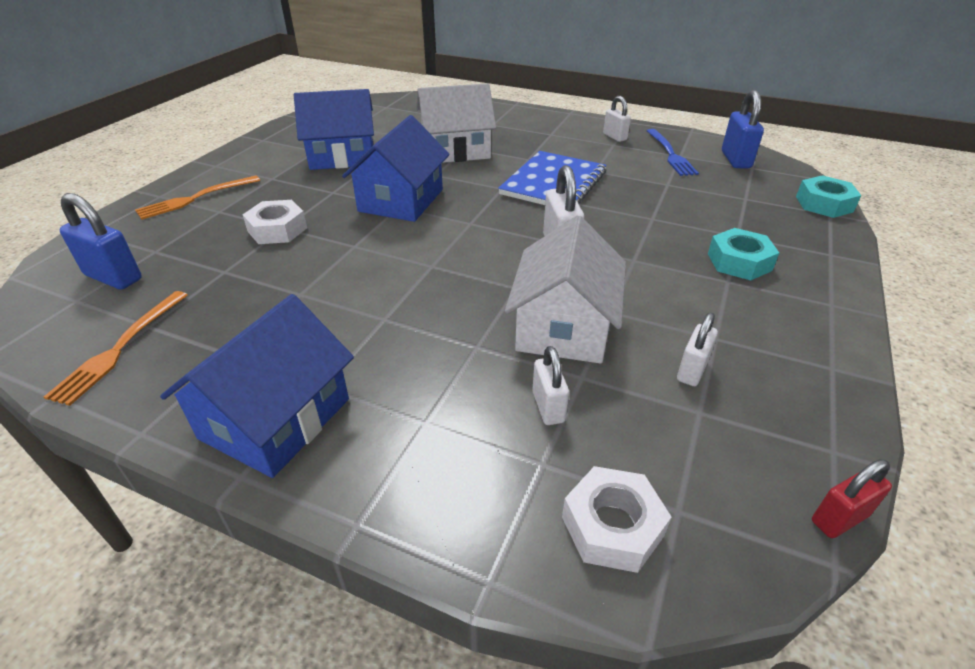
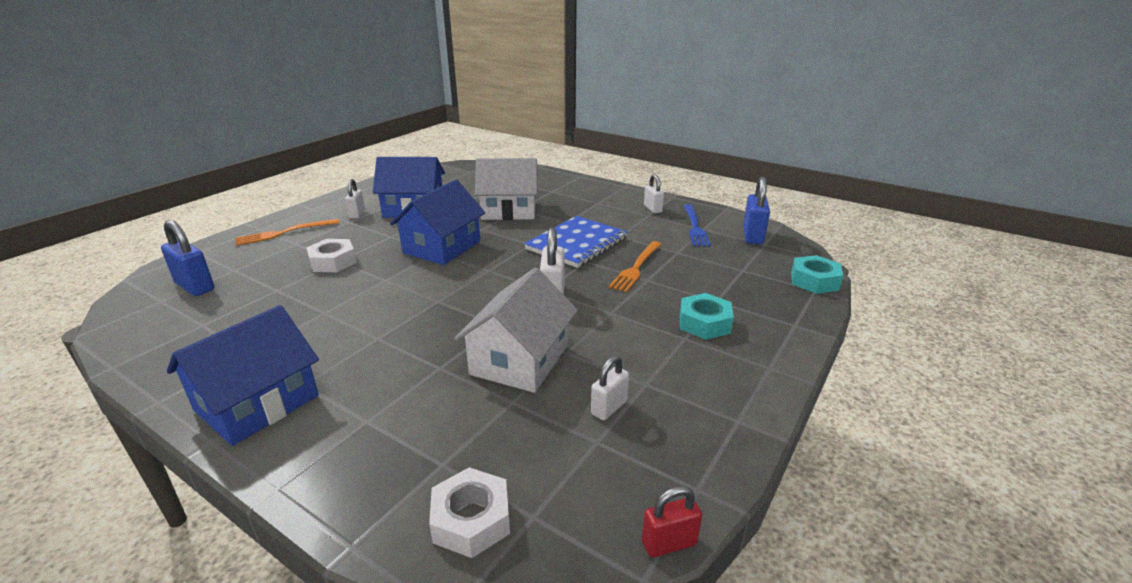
camera: 10 degrees right, 10 degrees down
orange fork [44,291,188,406] -> orange fork moved to [609,241,662,292]
white padlock [532,346,569,425] -> white padlock moved to [345,179,365,219]

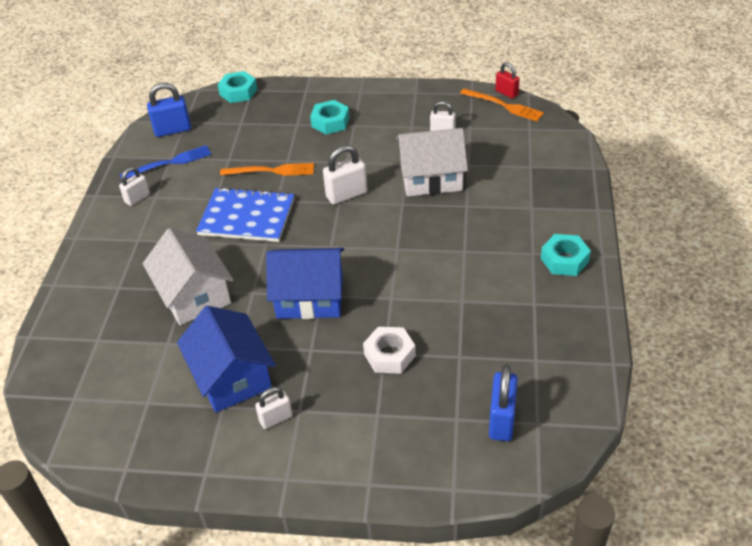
camera: 115 degrees left, 15 degrees up
blue house [167,305,319,446] -> turquoise nut [541,234,591,276]
orange fork [235,219,339,246] -> orange fork moved to [460,89,544,121]
white nut [429,467,510,558] -> none

